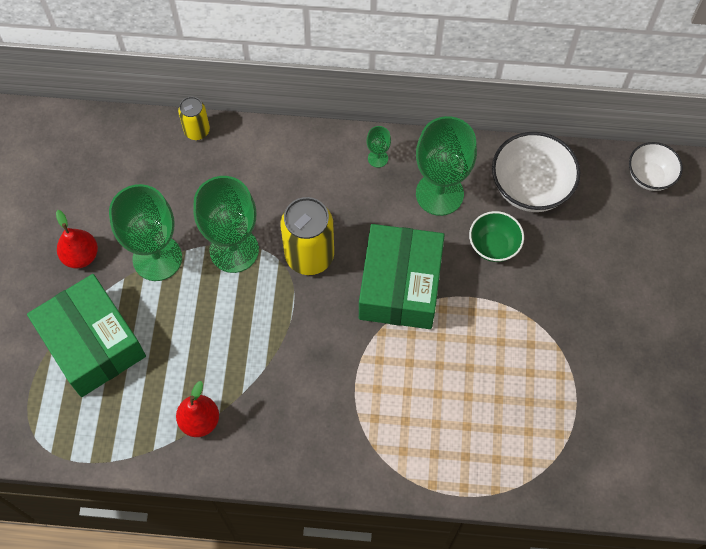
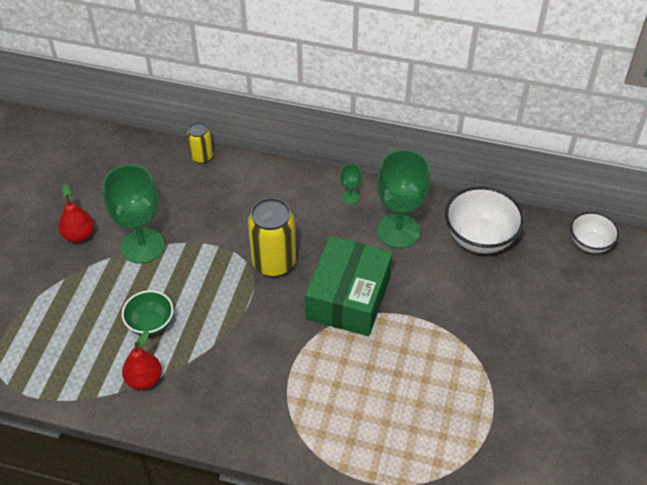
camera: 10 degrees right, 15 degrees down
green box [27,274,146,397] -> none
green goblet [193,176,259,273] -> none
green bowl [469,211,524,262] -> green bowl moved to [122,290,174,336]

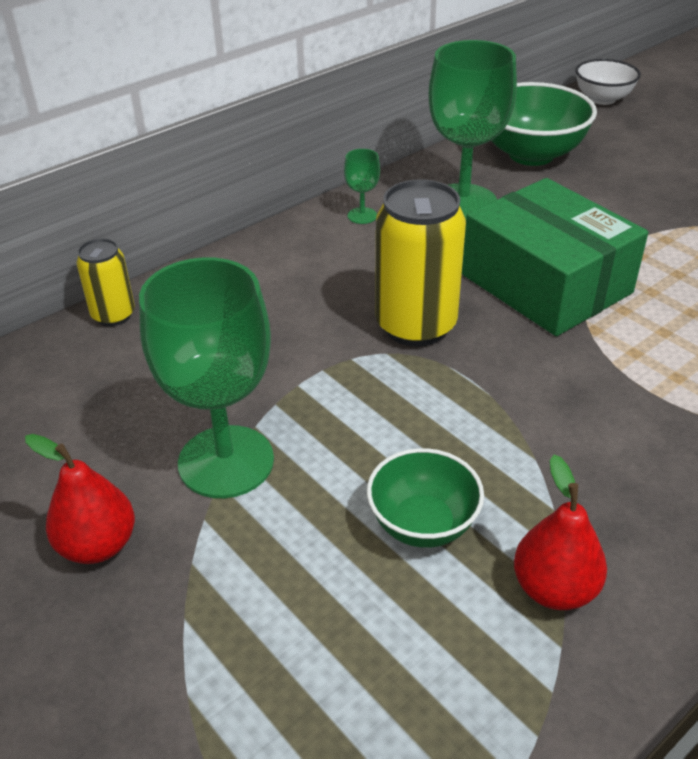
camera: 55 degrees left, 10 degrees down
white bowl [445,186,524,254] -> green bowl [491,82,597,166]

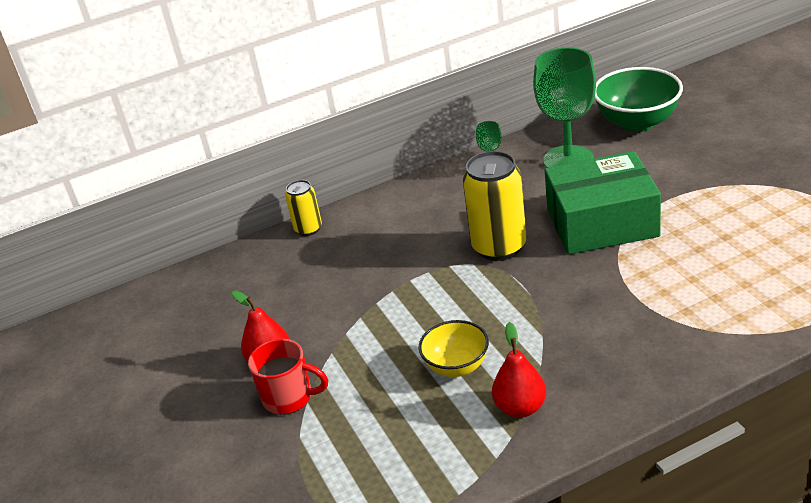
camera: 20 degrees right, 5 degrees down
green goblet [139,257,274,498] -> none
green bowl [367,448,484,548] -> yellow bowl [419,320,489,377]
green box [462,178,648,336] -> green box turned 75 degrees counterclockwise [545,151,661,255]
white bowl [575,59,641,105] -> none
none -> red mug [248,339,328,415]

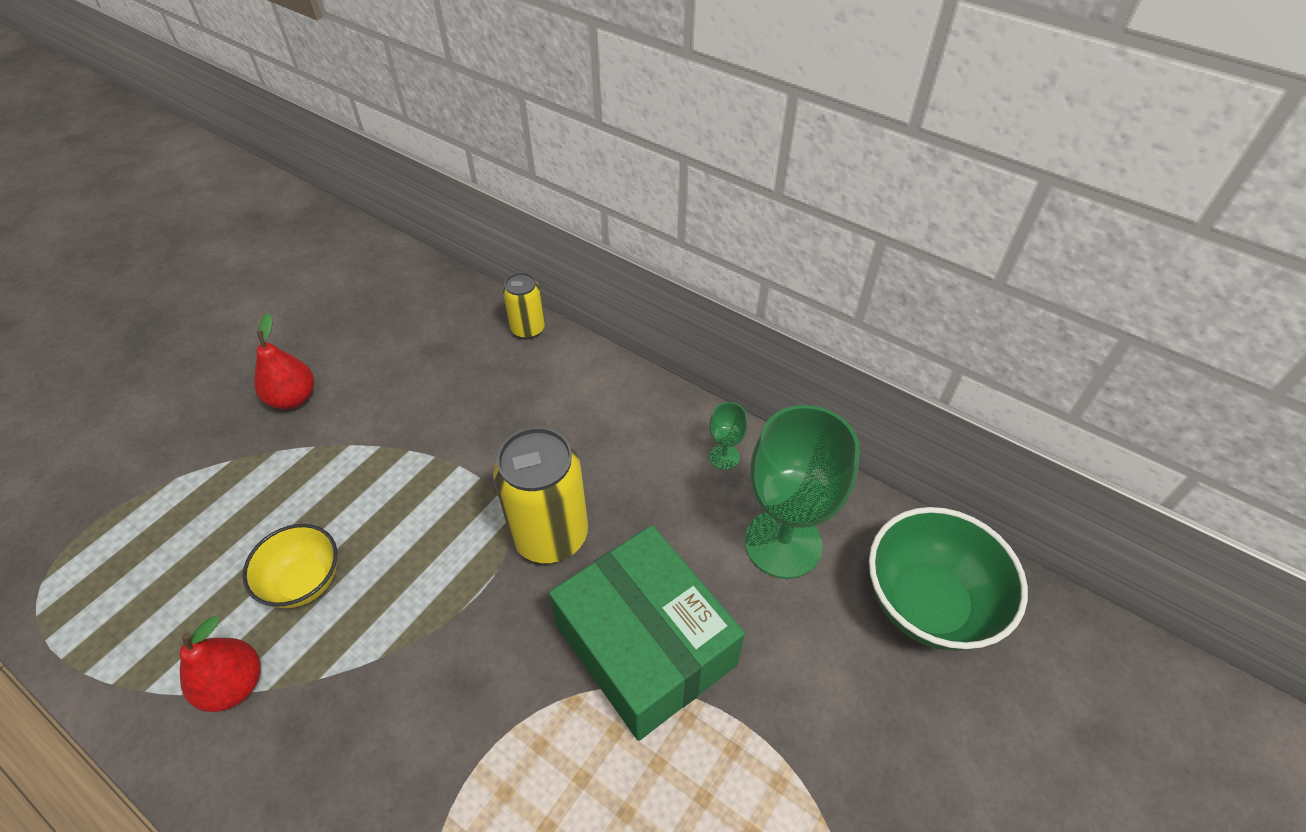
camera: 55 degrees right, 15 degrees up
red mug [248,339,328,415] -> none

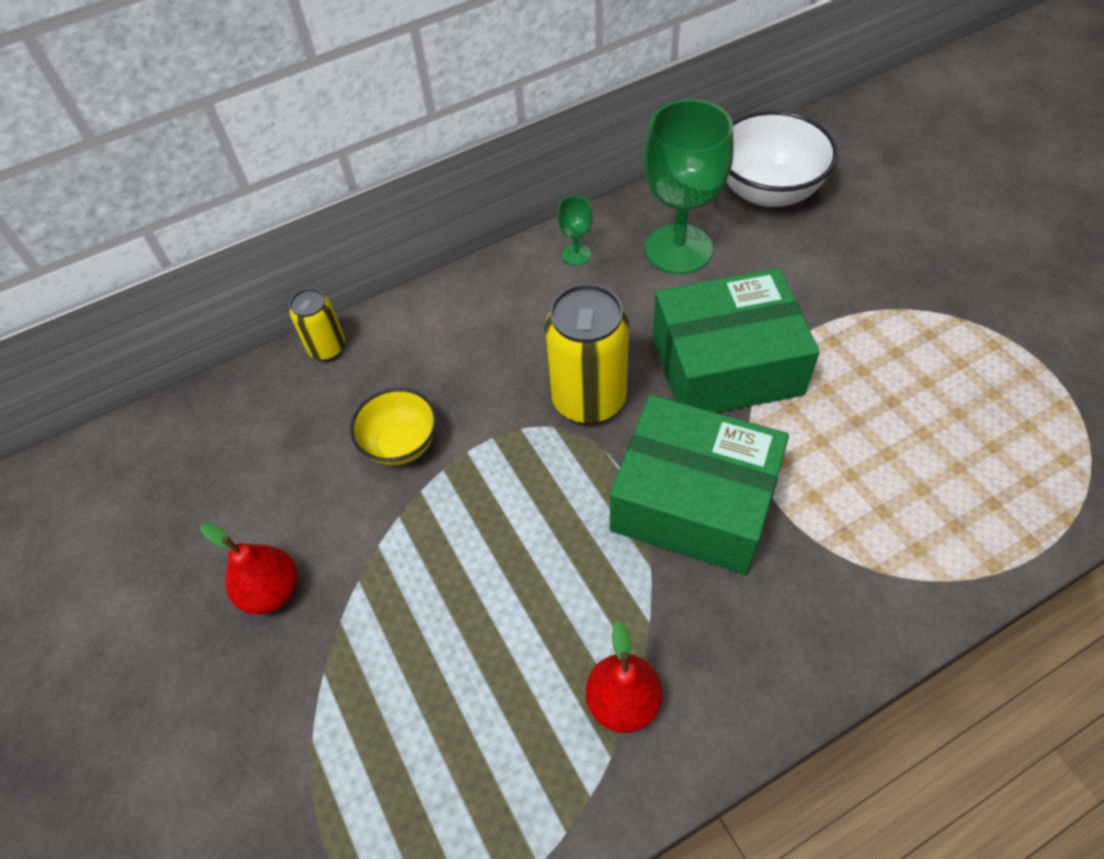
camera: 60 degrees left, 5 degrees up
yellow bowl [243,524,337,608] -> yellow bowl moved to [350,388,437,465]
green bowl [869,507,1028,651] -> white bowl [727,110,838,207]
none -> green box [610,395,789,575]

